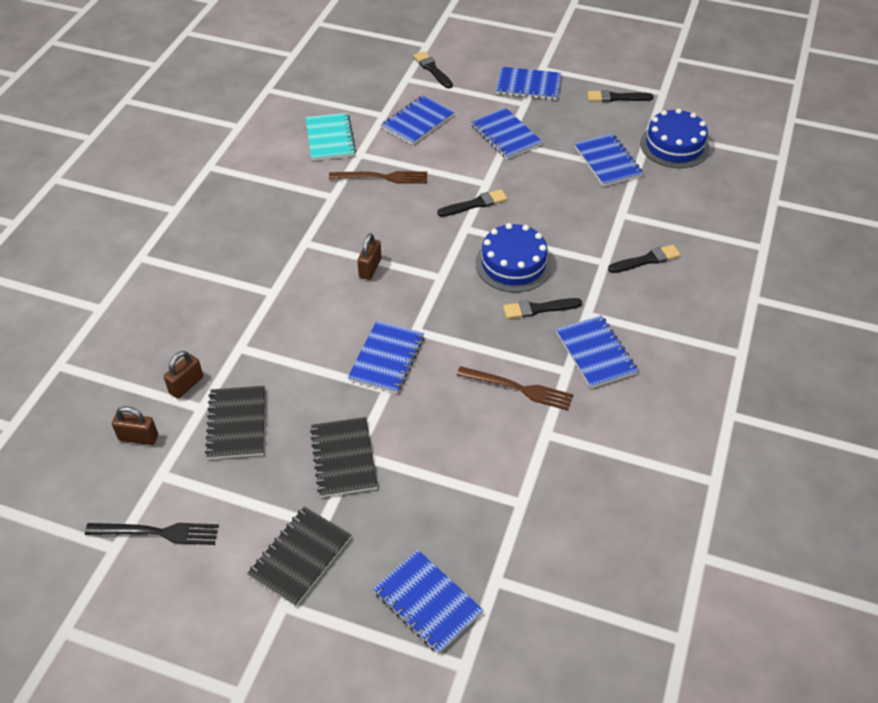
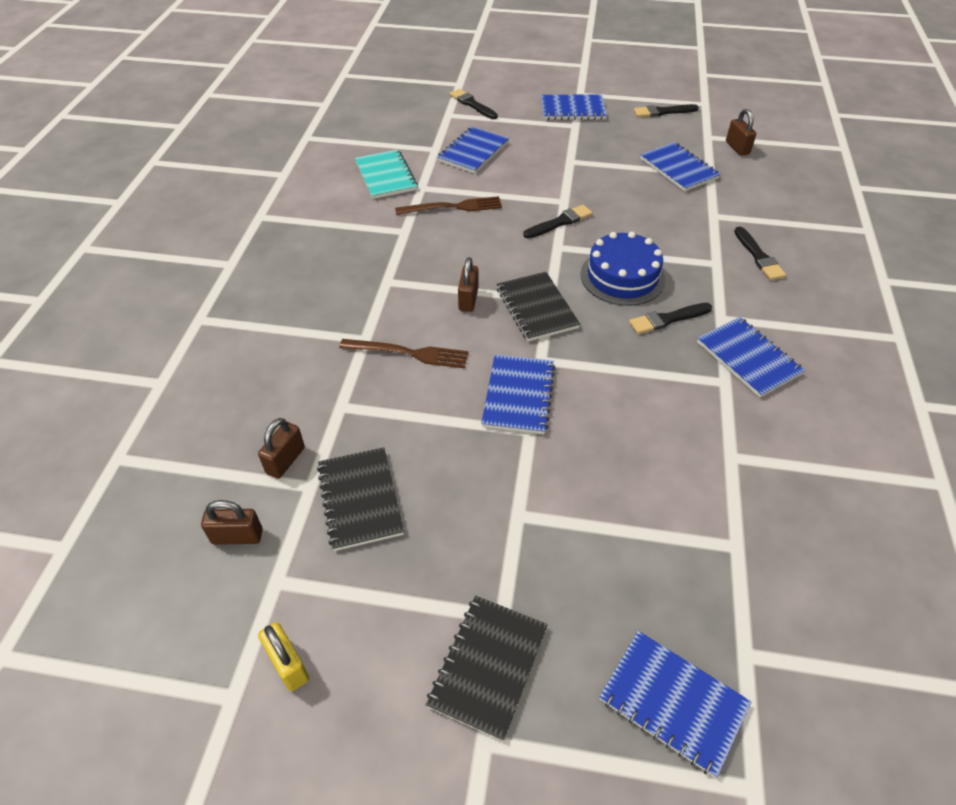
camera: 10 degrees left, 0 degrees up
black fork [85,523,219,545] -> yellow padlock [258,622,309,691]
black notebook [310,417,378,497] -> black notebook moved to [497,272,580,341]
brown fork [457,366,573,411] -> brown fork moved to [339,339,468,368]
blue notebook [471,108,542,159] -> none
black brush [608,245,681,273] -> black brush turned 105 degrees clockwise [734,227,786,280]
blue cake [640,108,710,168] -> brown padlock [726,109,756,156]

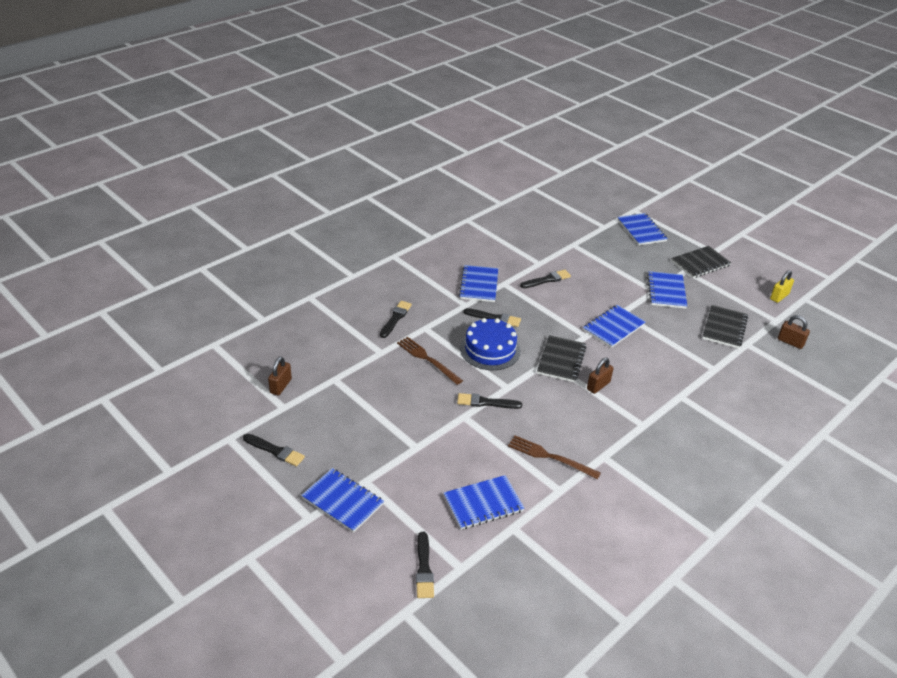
camera: 145 degrees left, 10 degrees down
brown padlock [258,418,305,479] -> none
yellow padlock [258,622,309,691] -> yellow padlock turned 45 degrees clockwise [770,270,794,303]
brown fork [339,339,468,368] -> brown fork moved to [397,337,463,385]
turquoise notebook [355,150,418,199] -> none
blue notebook [640,142,721,192] -> blue notebook moved to [647,271,687,308]
none -> black brush [520,270,571,288]

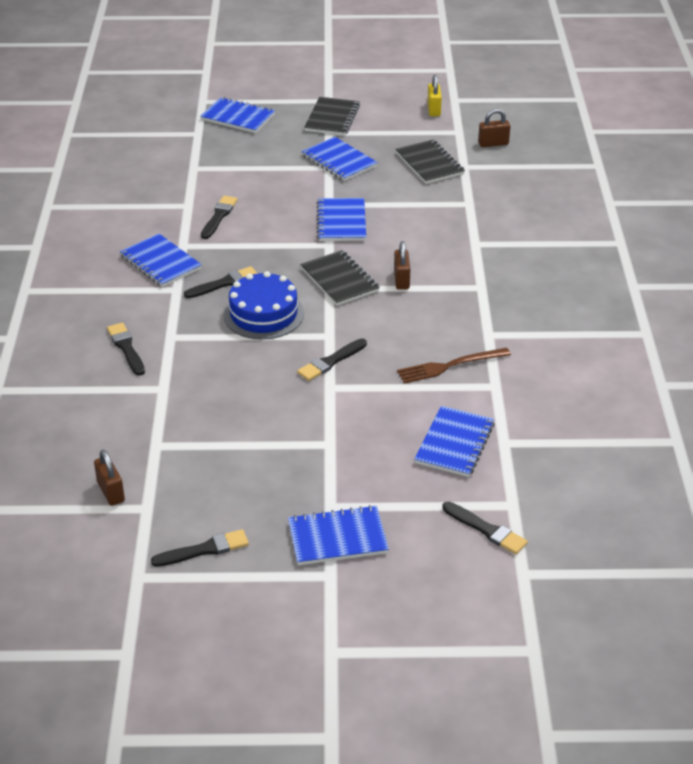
camera: 45 degrees left, 0 degrees up
brown fork [397,337,463,385] -> none

